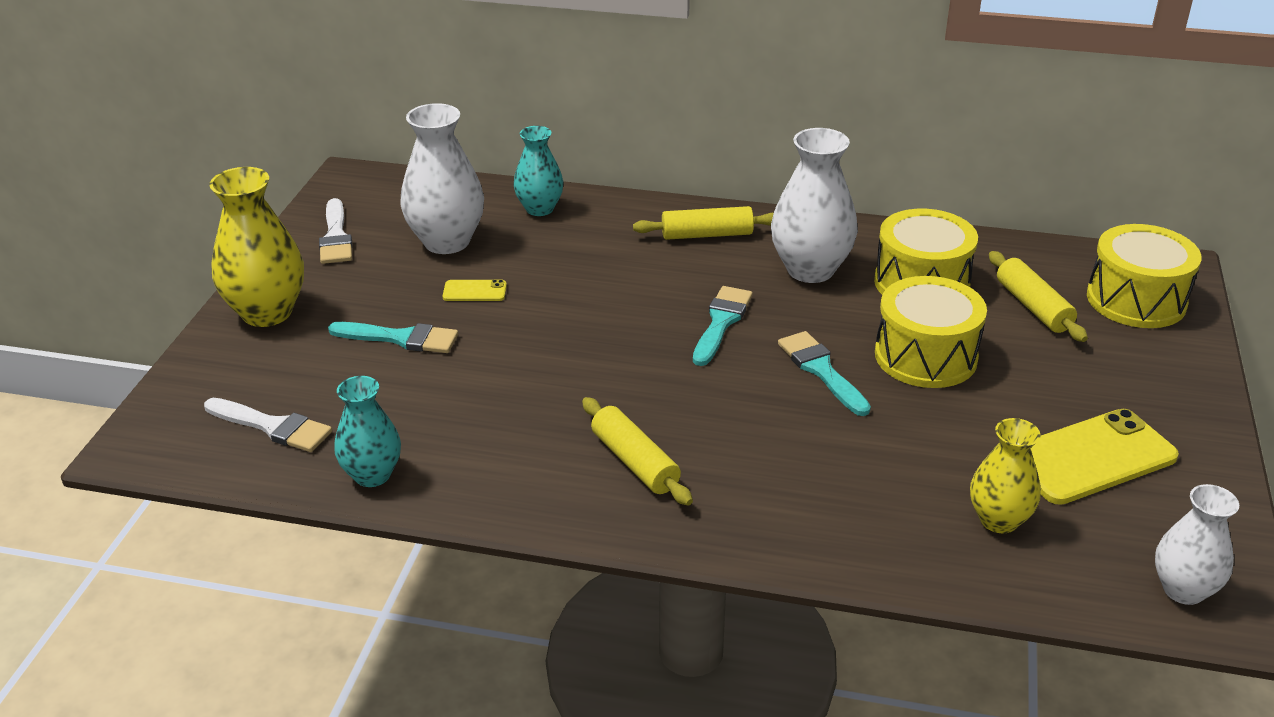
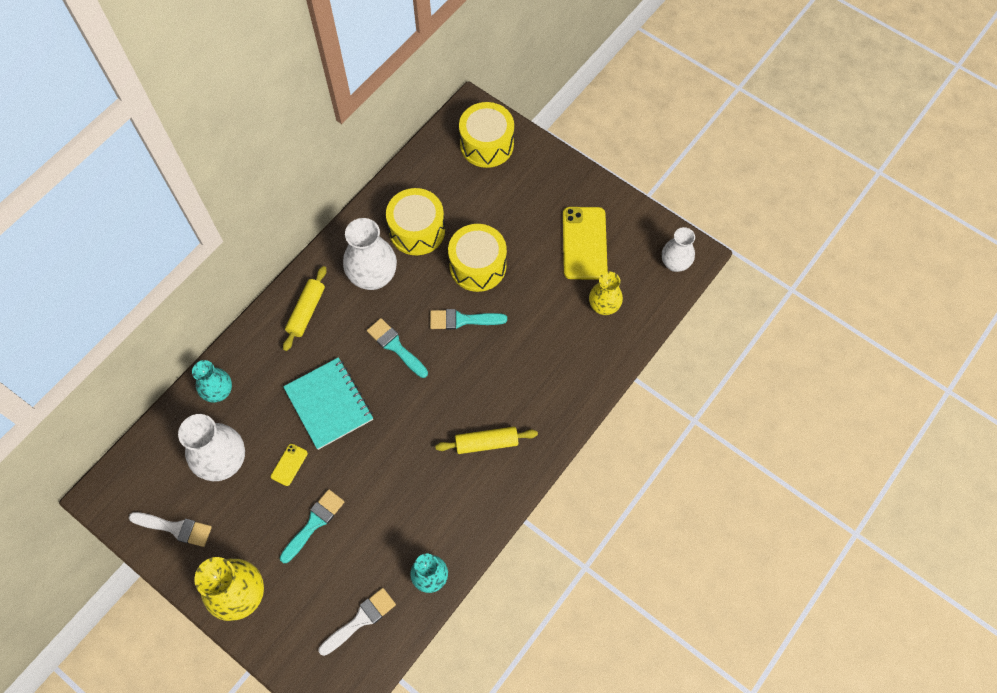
camera: 65 degrees left, 30 degrees up
yellow rolling pin [989,251,1088,342] -> none
none -> turquoise notebook [283,357,373,450]

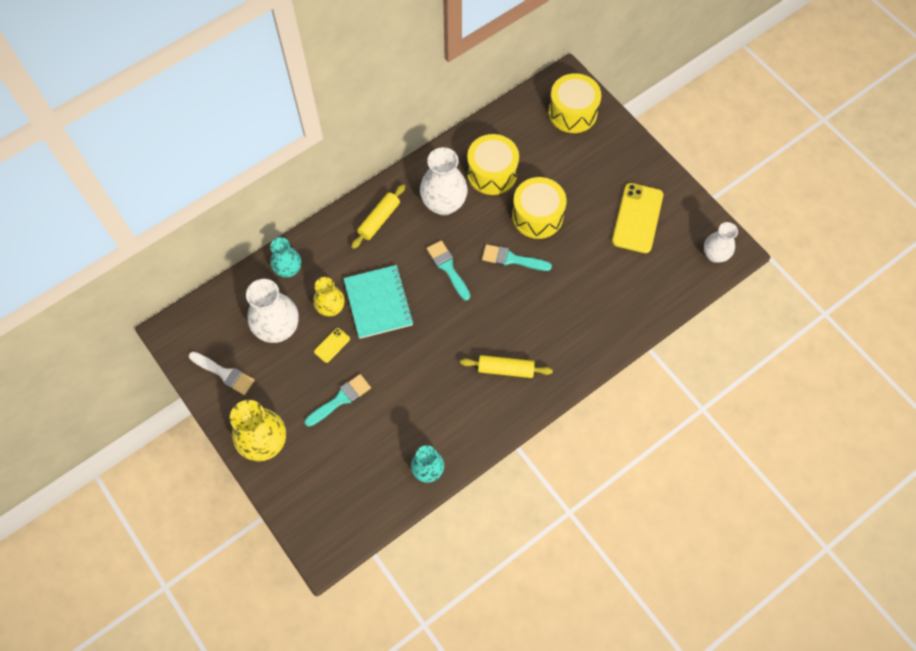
camera: 15 degrees right, 0 degrees up
white brush [318,588,396,656] -> none
yellow vase [589,272,623,315] -> yellow vase moved to [313,277,345,317]

